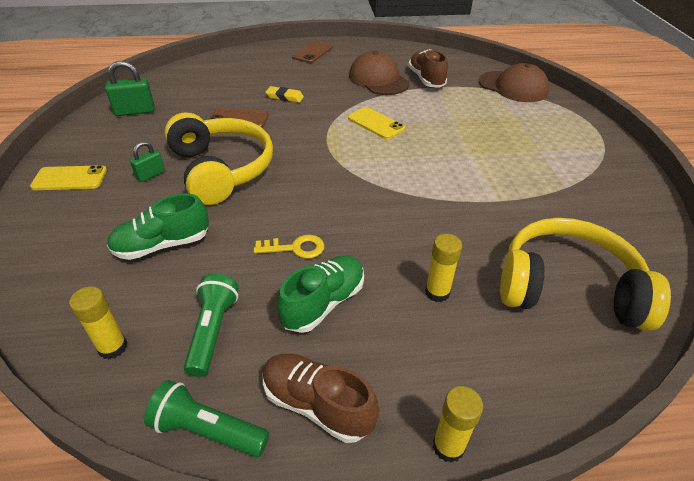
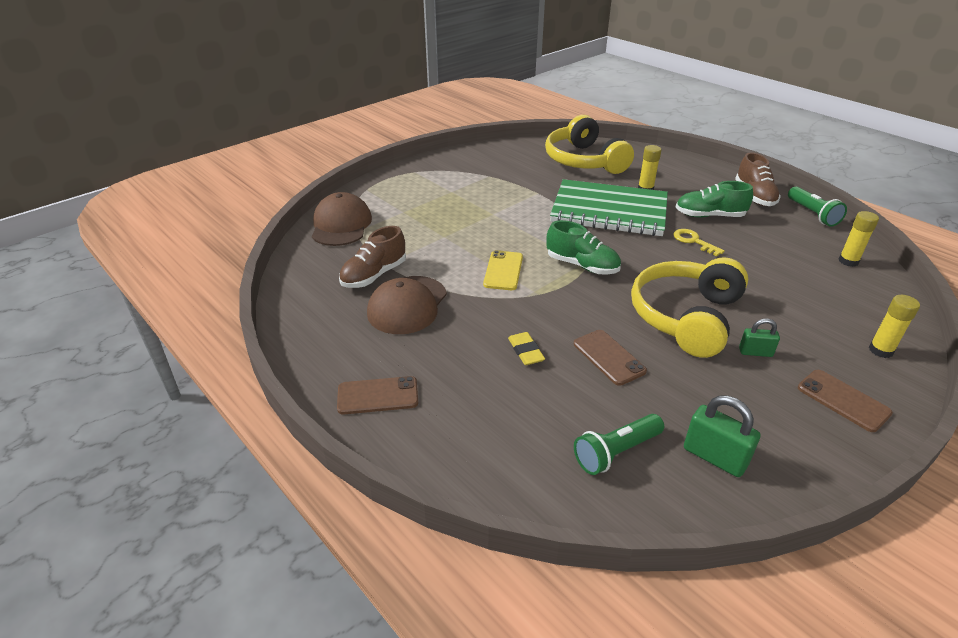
camera: 125 degrees left, 5 degrees down
yellow phone [30,165,107,190] -> brown phone [798,370,893,432]
green shoe [107,194,209,260] -> green shoe moved to [546,220,621,275]
green flashlight [184,273,239,377] -> green flashlight moved to [574,414,664,475]
yellow glue stick [433,386,483,463] -> yellow glue stick moved to [869,295,920,358]
none -> green notebook [550,179,668,236]

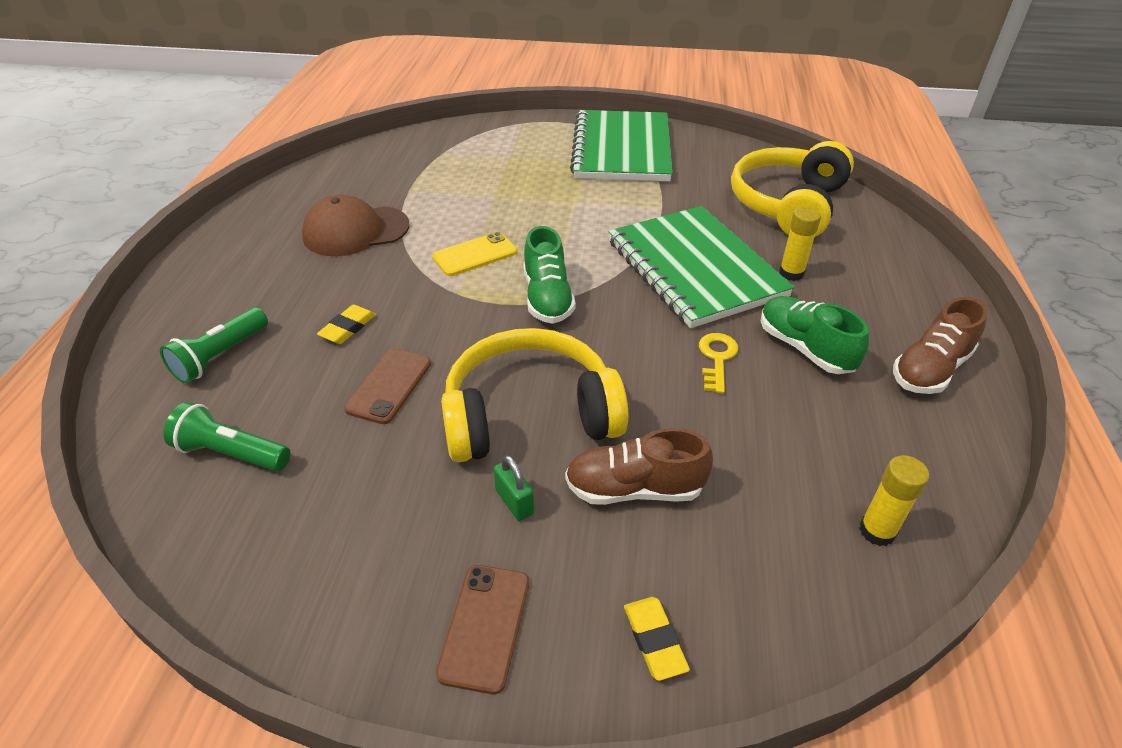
camera: 50 degrees right, 5 degrees up
brown cap [312,192,372,246] -> none
brown phone [337,376,418,415] -> none
brown shoe [339,226,406,288] -> brown shoe moved to [565,428,713,505]
green padlock [684,396,761,477] -> none
green flashlight [788,187,847,227] -> green flashlight moved to [160,308,268,383]
yellow glue stick [869,295,920,358] -> yellow eraser [624,597,690,681]
none -> green notebook [570,110,672,181]

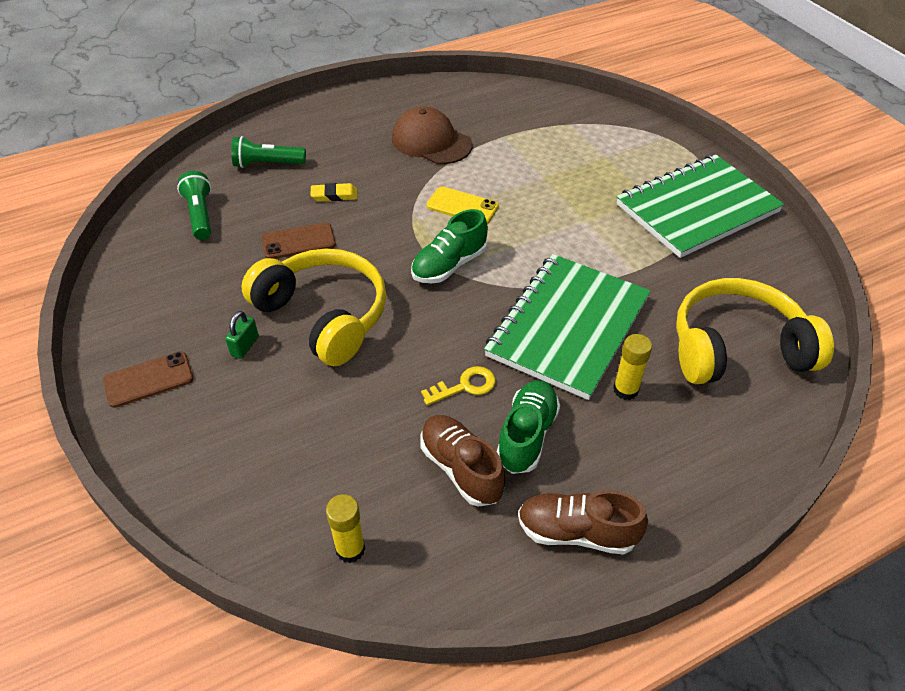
camera: 55 degrees right, 5 degrees up
brown shoe [565,428,713,505] -> brown shoe moved to [420,415,505,507]
yellow eraser [624,597,690,681] -> none

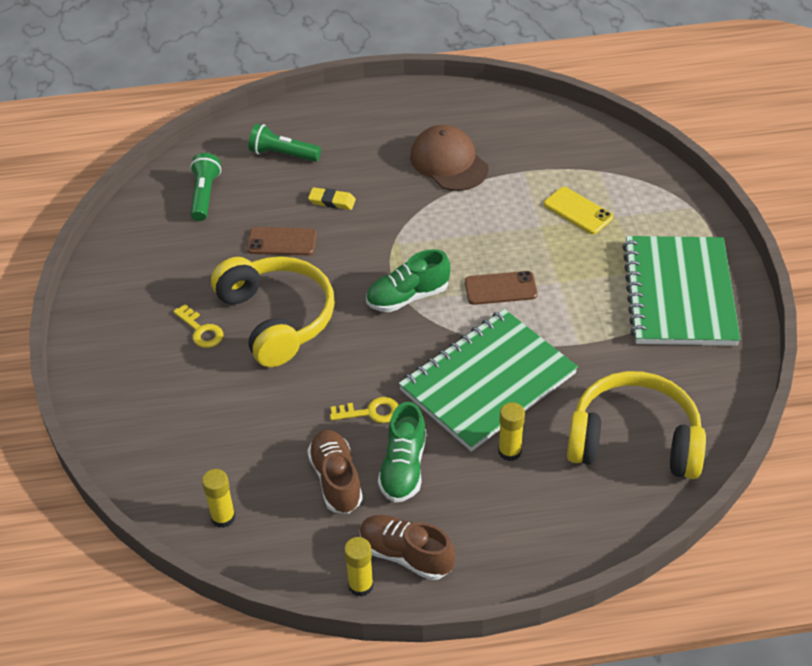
camera: 20 degrees right, 0 degrees up
brown phone [103,351,193,408] -> brown phone moved to [465,271,537,305]
green padlock [225,311,259,359] -> yellow key [173,304,223,348]
yellow phone [426,187,499,224] -> yellow phone moved to [544,187,613,234]
green shoe [497,380,560,474] -> green shoe turned 150 degrees clockwise [378,402,426,503]
green notebook [616,155,784,258] -> green notebook turned 75 degrees counterclockwise [622,236,740,346]
none -> yellow glue stick [344,537,374,597]

